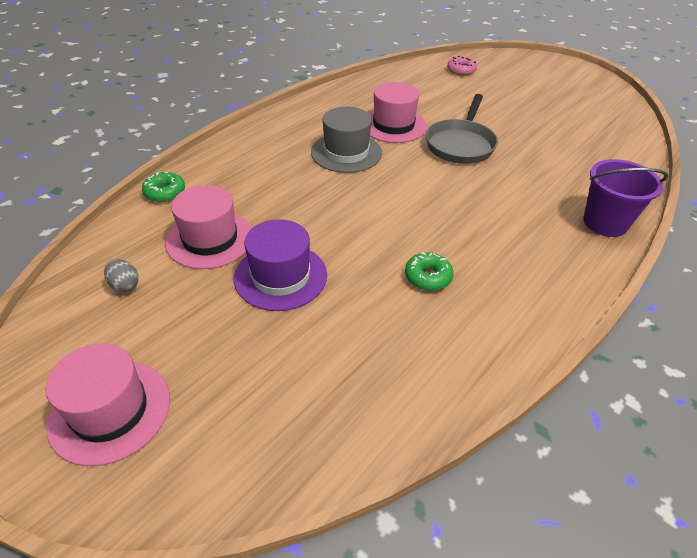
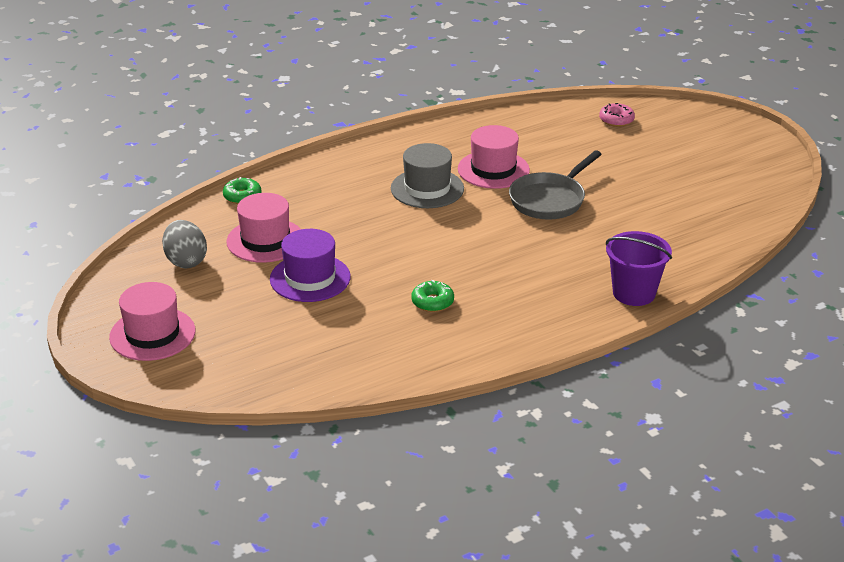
camera: 20 degrees right, 10 degrees down
grey egg [104,259,139,292] -> grey egg [162,220,207,268], size x1.76

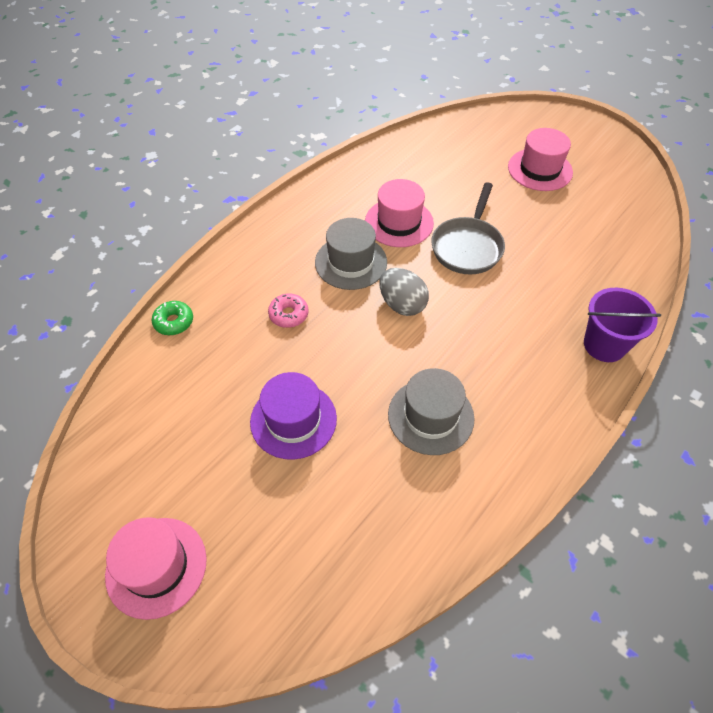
camera: 20 degrees left, 20 degrees up
grey egg [162,220,207,268] -> grey egg moved to [379,268,429,316]
pink hat [227,193,301,263] -> pink hat moved to [508,128,573,191]
green donut [411,280,454,312] -> grey hat [388,368,475,455]
pink donut [599,103,635,127] -> pink donut moved to [268,294,308,328]

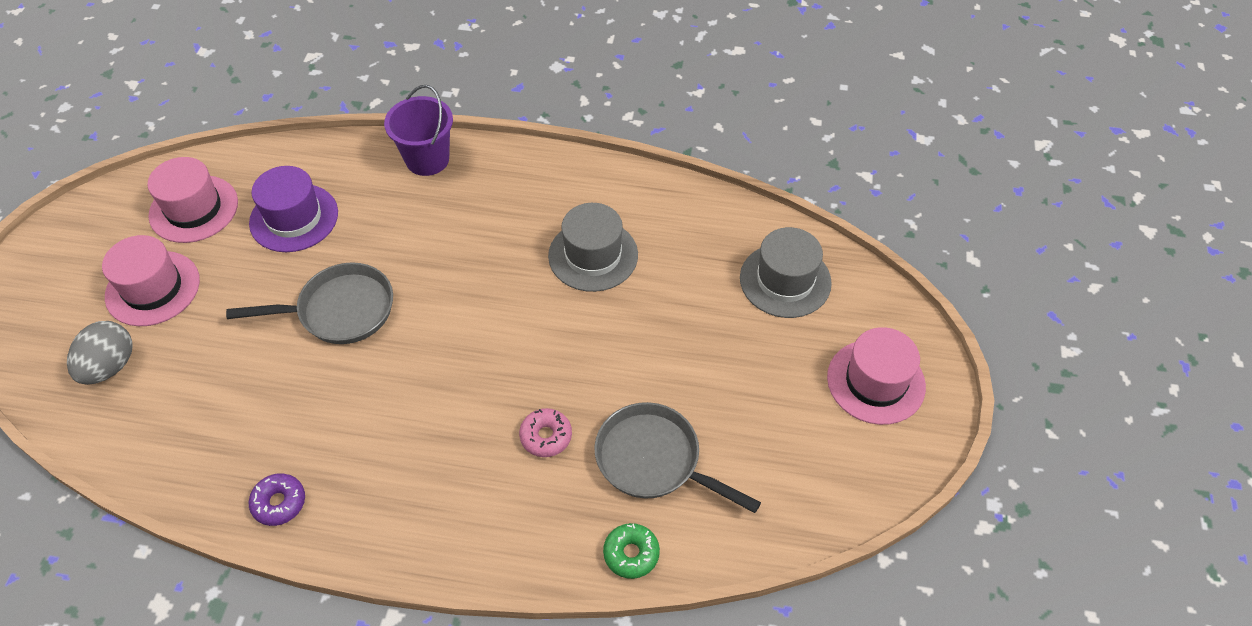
camera: 120 degrees left, 0 degrees up
purple hat [250,372,337,460] -> purple hat moved to [249,166,338,252]
grey hat [315,218,387,290] -> grey hat moved to [740,227,832,318]
pink hat [365,179,434,247] -> pink hat moved to [148,157,238,243]
grey egg [379,268,429,316] -> grey egg moved to [67,321,133,385]
none -> purple donut [249,473,305,526]
none -> grey pan [594,402,761,513]

